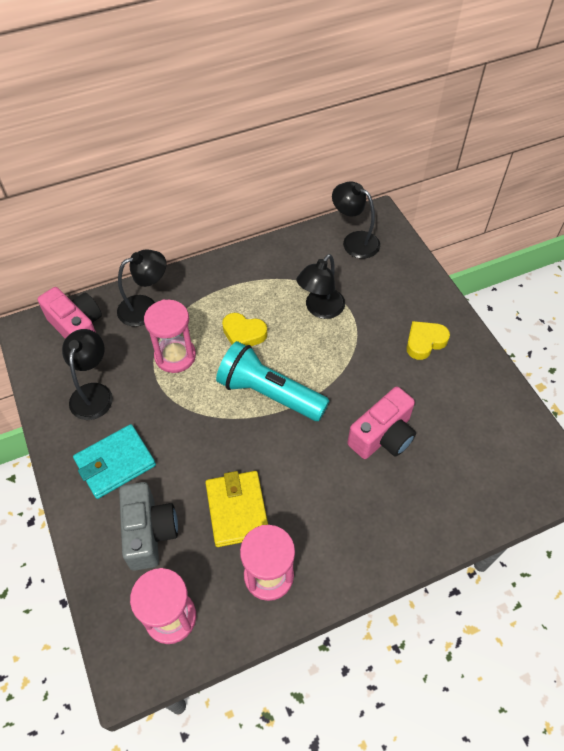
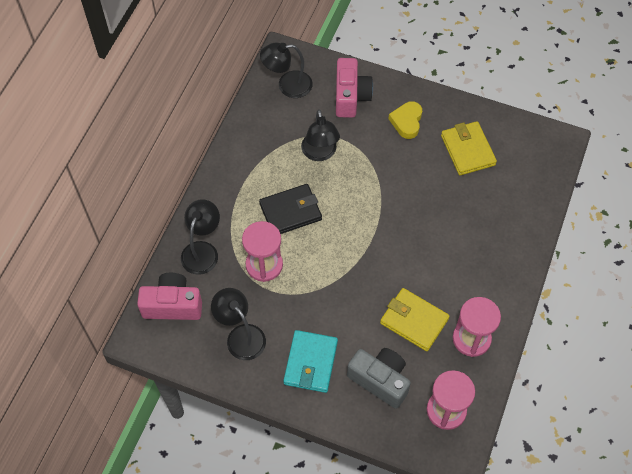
camera: 45 degrees left, 5 degrees up
turquoise flashlight [216,341,330,421] -> none
yellow heart [222,313,267,346] -> black wallet [259,184,322,234]
pink camera [347,387,416,459] -> pink camera moved to [336,58,373,118]
none -> yellow wallet [441,121,497,175]

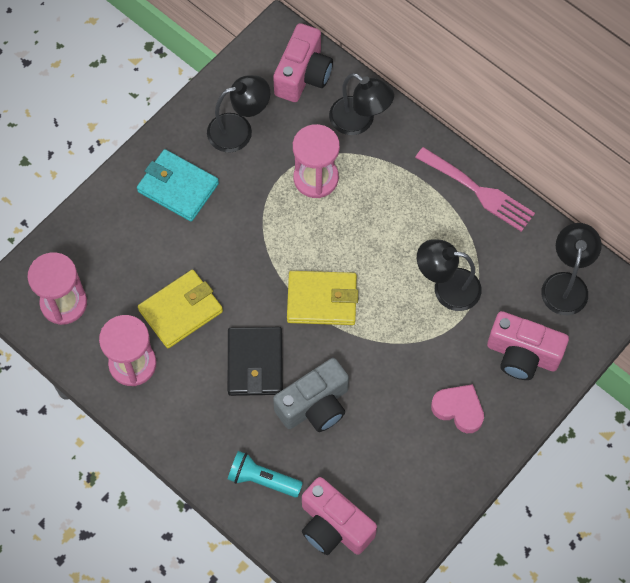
camera: 110 degrees right, 5 degrees up
black wallet [259,184,322,234] -> black wallet moved to [228,327,283,396]
grey camera [347,348,411,409] -> grey camera moved to [273,358,349,432]
yellow heart [388,101,422,139] -> pink heart [431,384,484,433]
yellow wallet [441,121,497,175] -> yellow wallet moved to [287,271,358,325]
none -> turquoise flashlight [228,451,303,498]
none -> pink camera [302,477,377,555]
none -> pink fork [415,147,535,232]

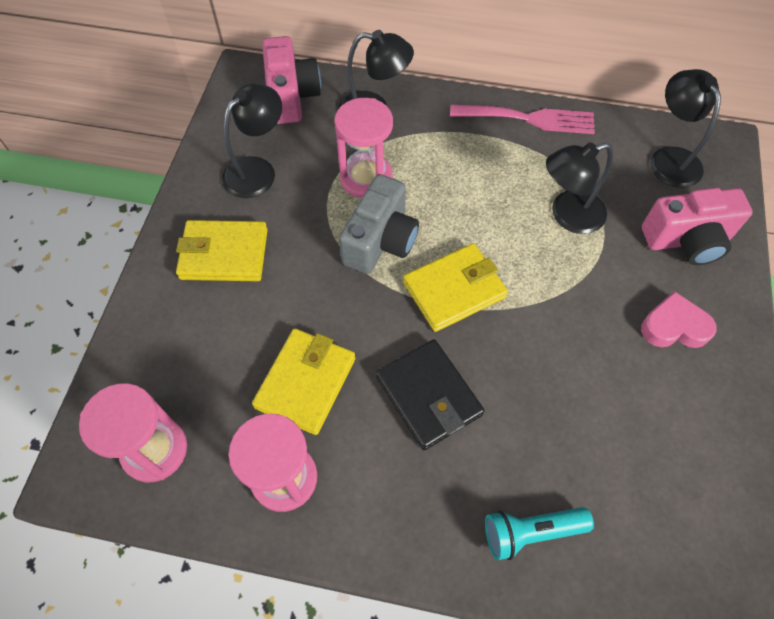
camera: 30 degrees left, 5 degrees down
turquoise wallet [137,149,219,222] -> yellow wallet [176,220,268,281]
grey camera [273,358,349,432] -> grey camera moved to [339,174,419,274]
pink camera [302,477,377,555] -> none

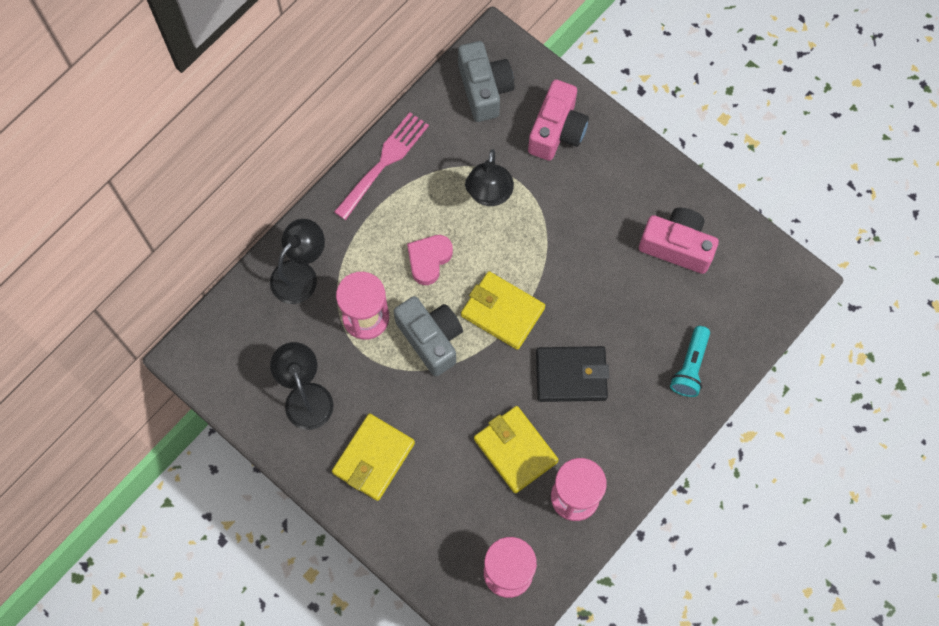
camera: 60 degrees left, 10 degrees up
pink camera [262,36,321,124] -> pink camera moved to [639,208,719,274]
yellow wallet [403,243,508,332] -> yellow wallet turned 60 degrees counterclockwise [461,271,545,350]
pink heart [641,291,717,348] -> pink heart moved to [407,235,453,285]
black lamp [650,69,721,188] -> grey camera [458,41,514,122]

